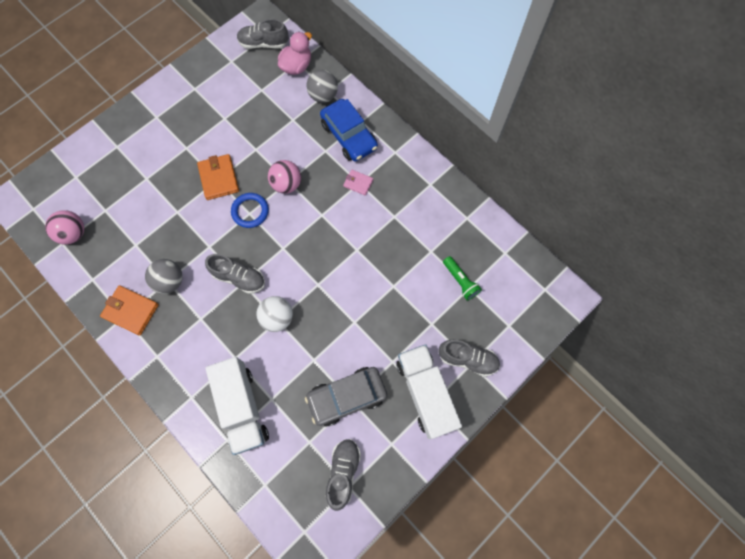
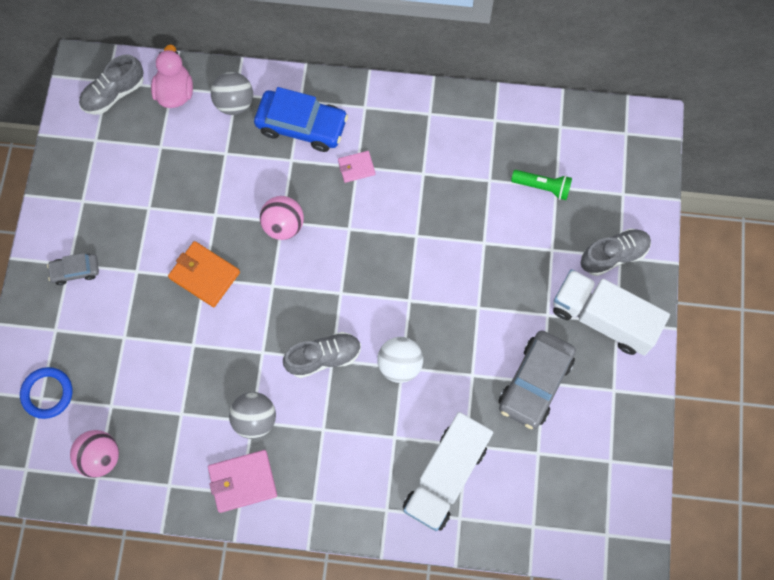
camera: 40 degrees left, 0 degrees up
orange wallet [100,286,159,336] -> pink wallet [208,450,277,513]
white truck [205,357,269,455] -> white truck turned 90 degrees clockwise [403,412,493,531]
blue ring [231,193,269,228] -> blue ring moved to [20,367,72,419]
grey shoe [326,439,361,511] -> none
none -> grey car [47,253,99,285]

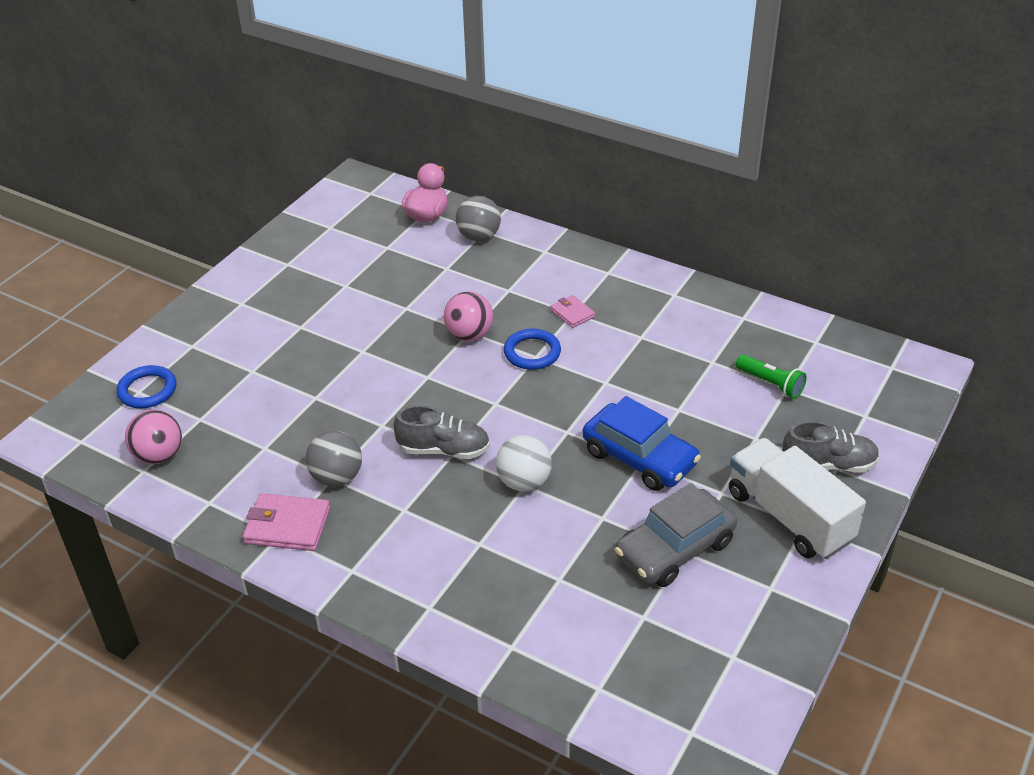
camera: 25 degrees right, 30 degrees down
grey car [47,253,99,285] -> none
grey shoe [79,54,144,115] -> none
orange wallet [168,241,240,307] -> none
blue car [254,87,348,152] -> blue car moved to [582,396,701,491]
pink wallet [338,151,375,183] -> pink wallet turned 45 degrees clockwise [550,295,595,328]
white truck [403,412,493,531] -> none
none -> blue ring [504,329,561,370]

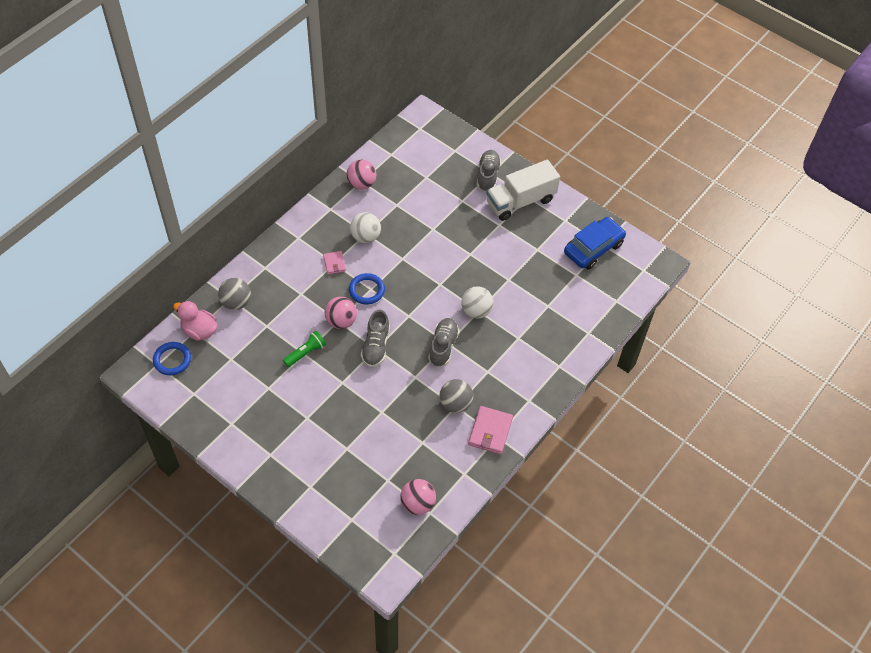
camera: 85 degrees left, 15 degrees up
blue ring [116,365,177,408] -> blue ring moved to [153,342,191,375]
pink wallet [550,295,595,328] -> pink wallet turned 75 degrees counterclockwise [323,251,346,274]
blue car [582,396,701,491] -> blue car moved to [564,217,626,270]
grey car [615,483,737,587] -> none
green flashlight [736,354,807,399] -> green flashlight moved to [283,331,326,367]
none -> pink ball [346,160,376,190]
none -> white ball [350,212,381,243]
none -> grey shoe [361,310,390,367]

